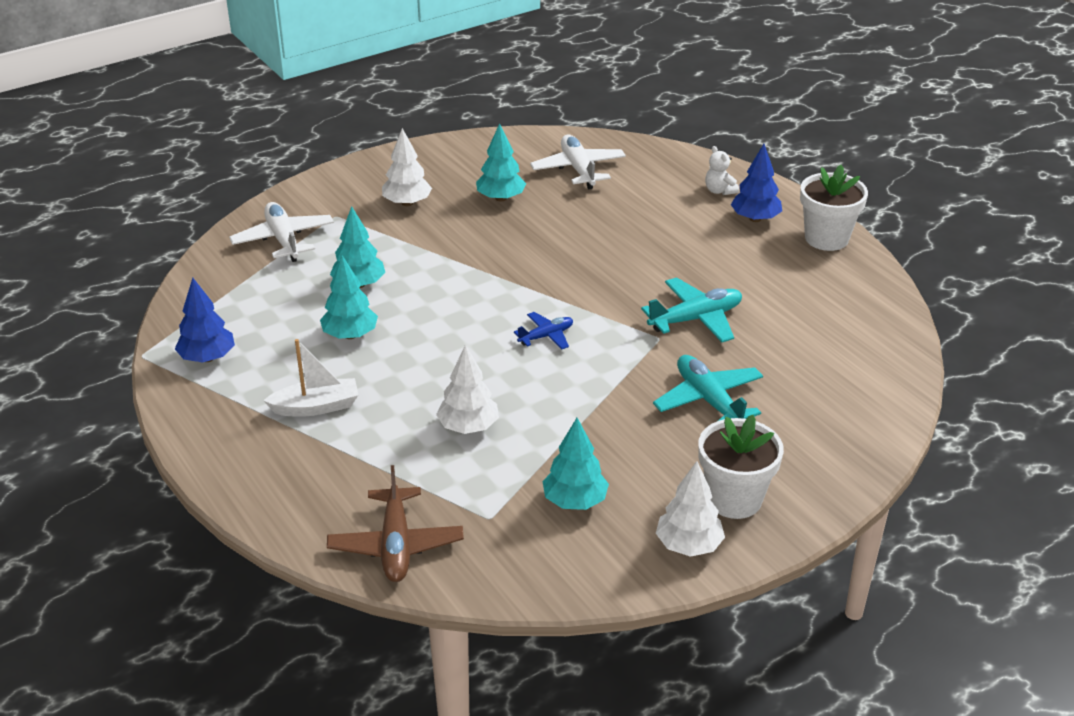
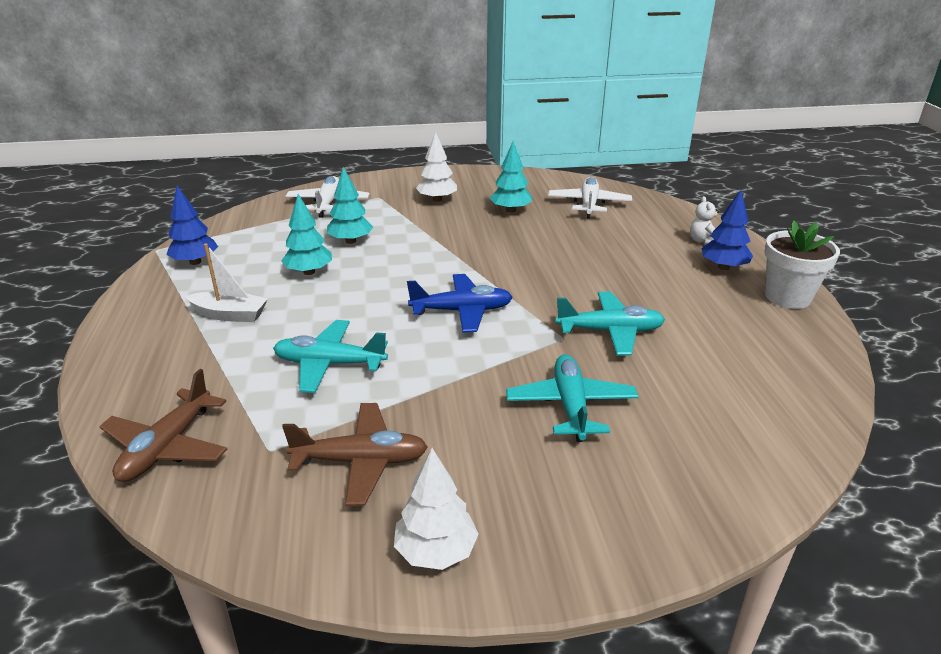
camera: 25 degrees right, 5 degrees down
white tree [436,345,499,434] -> turquoise plane [273,320,388,393]
blue plane [514,312,573,350] -> blue plane [407,274,513,333], size x1.71
turquoise tree [542,418,609,510] -> brown plane [282,403,428,506]
white flower pot [698,415,784,519] -> none

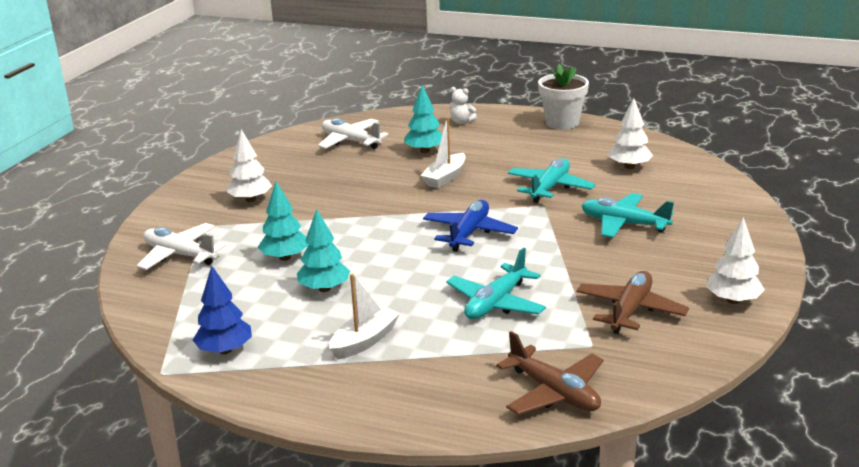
camera: 60 degrees left, 5 degrees down
turquoise tree [490,141,532,213] -> turquoise tree moved to [404,85,442,153]
blue tree [701,190,753,270] -> none
none -> white boat [420,117,466,188]
none -> white tree [609,98,653,169]

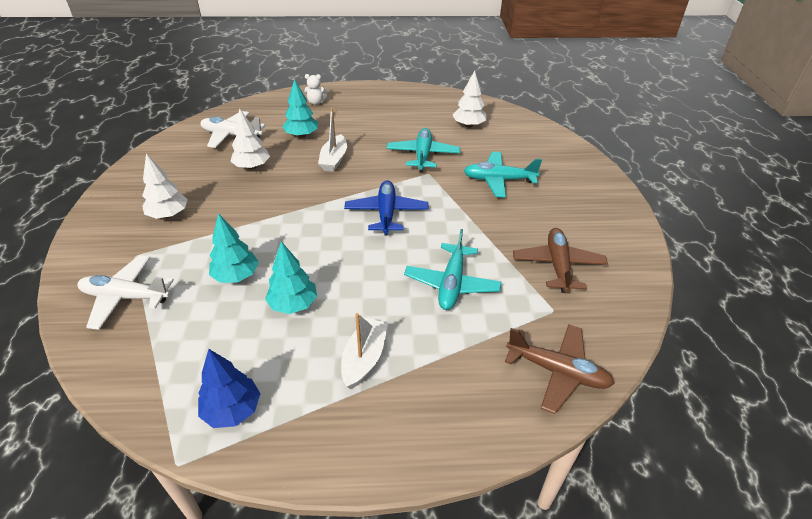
camera: 25 degrees left, 15 degrees up
white flower pot [538,64,589,130] -> none
white tree [706,217,765,304] -> white tree moved to [230,108,270,170]

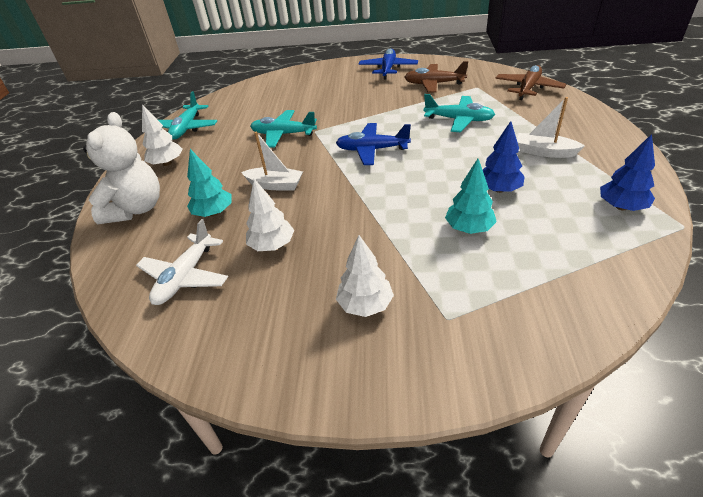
camera: 80 degrees left, 0 degrees up
white plane [77,255,174,330] -> none
turquoise tree [265,241,317,314] -> blue tree [483,121,525,193]
white teddy bear [304,74,327,105] -> white teddy bear [83,112,160,224], size x2.33
white tree [453,70,487,128] -> white tree moved to [142,104,183,166]
turquoise plane [464,152,542,198] -> turquoise plane moved to [158,91,217,140]
none -> blue plane [359,49,418,79]

